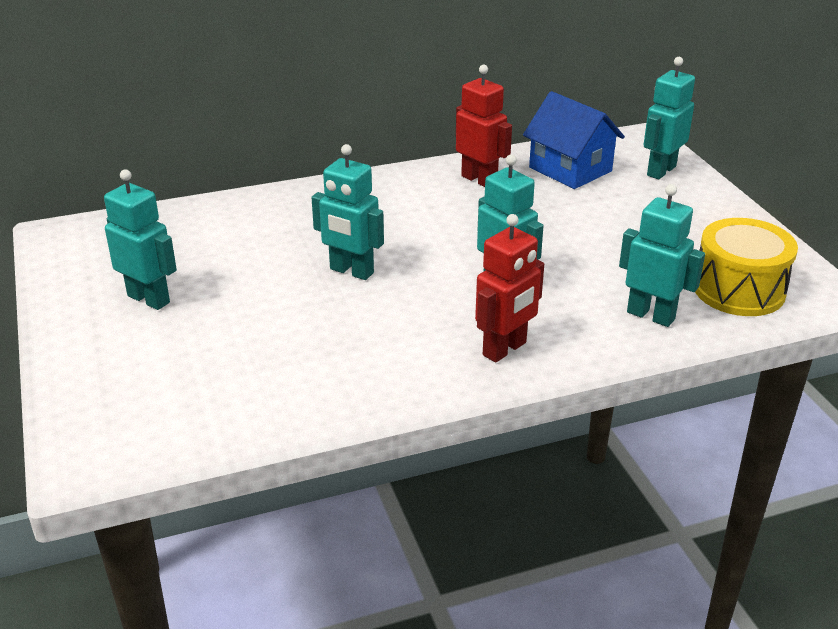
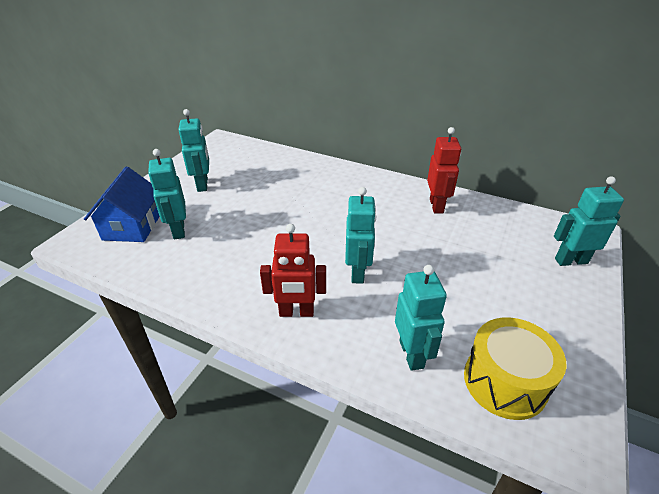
camera: 45 degrees right, 5 degrees up
turquoise robot [311,144,384,280] -> turquoise robot moved to [148,149,186,240]
blue house [523,91,625,189] -> blue house moved to [84,167,160,242]

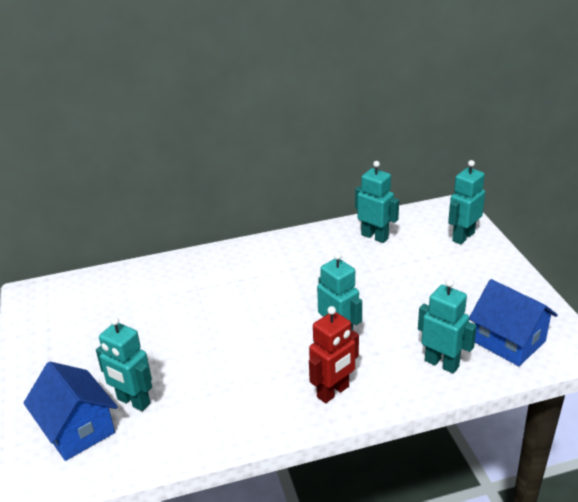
camera: 40 degrees left, 5 degrees down
turquoise robot [179,109,209,192] -> turquoise robot moved to [355,161,399,243]
red robot [427,127,461,213] -> none
yellow drum [464,317,567,420] -> blue house [469,279,558,366]

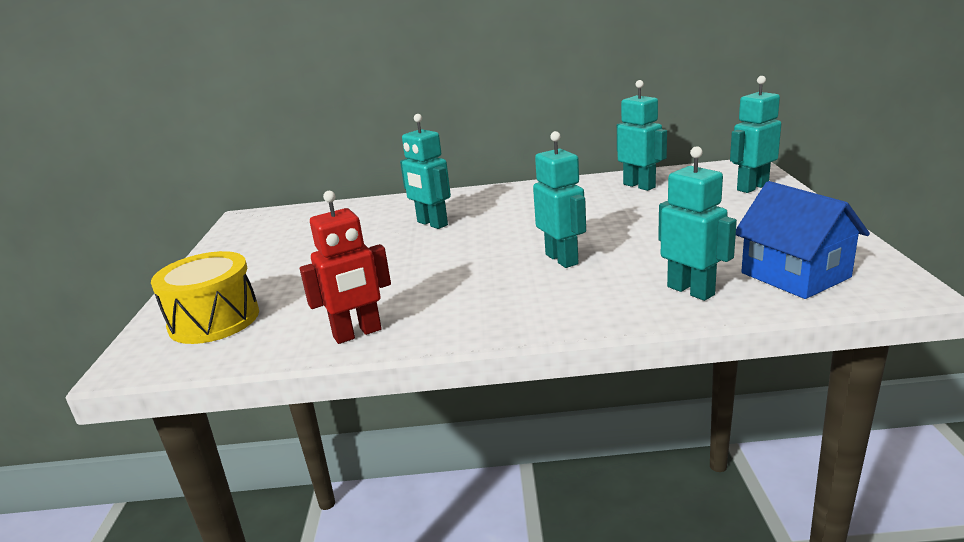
camera: 15 degrees right, 10 degrees down
blue house [24,362,118,461] -> yellow drum [151,251,259,344]
turquoise robot [96,317,152,411] -> turquoise robot moved to [400,114,451,229]
red robot [309,306,359,403] -> red robot moved to [300,191,391,344]

